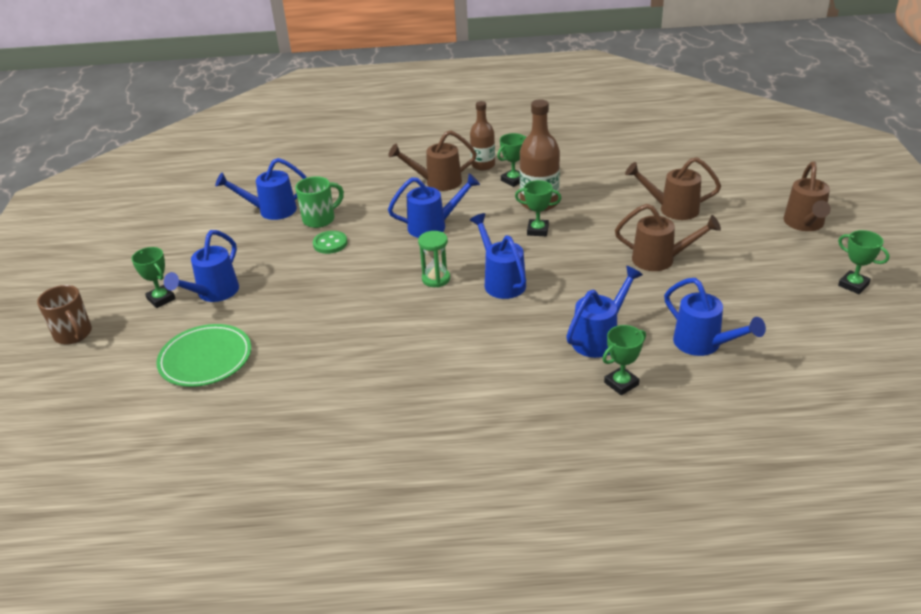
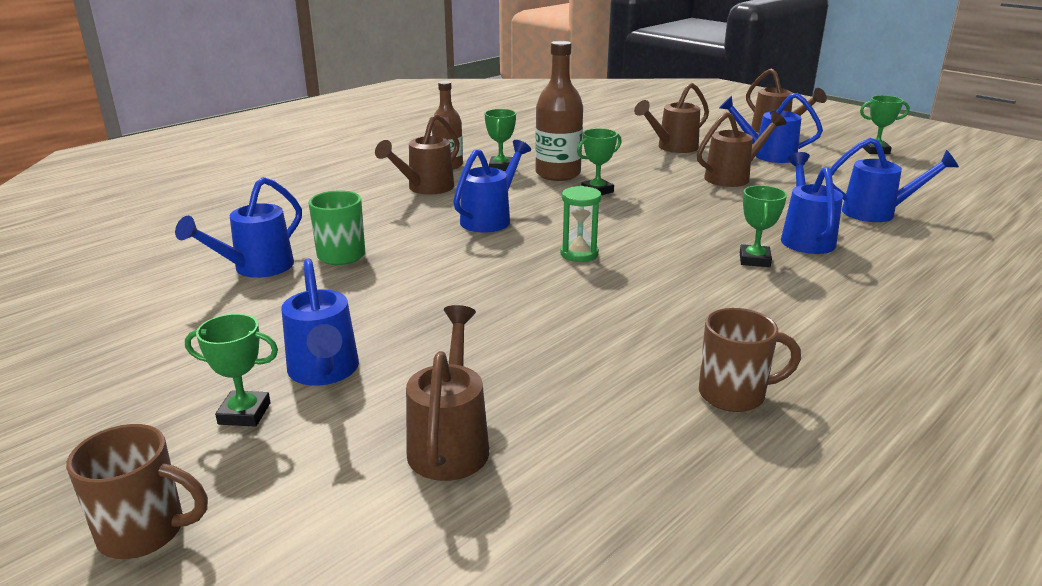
camera: 45 degrees left, 10 degrees down
green plate [156,324,251,387] -> brown watering can [406,305,489,481]
green button [313,231,347,254] -> none
blue watering can [470,213,526,299] -> blue watering can moved to [719,93,823,163]
green trophy [602,325,646,395] -> green trophy moved to [740,185,787,267]
none -> brown mug [699,308,801,412]

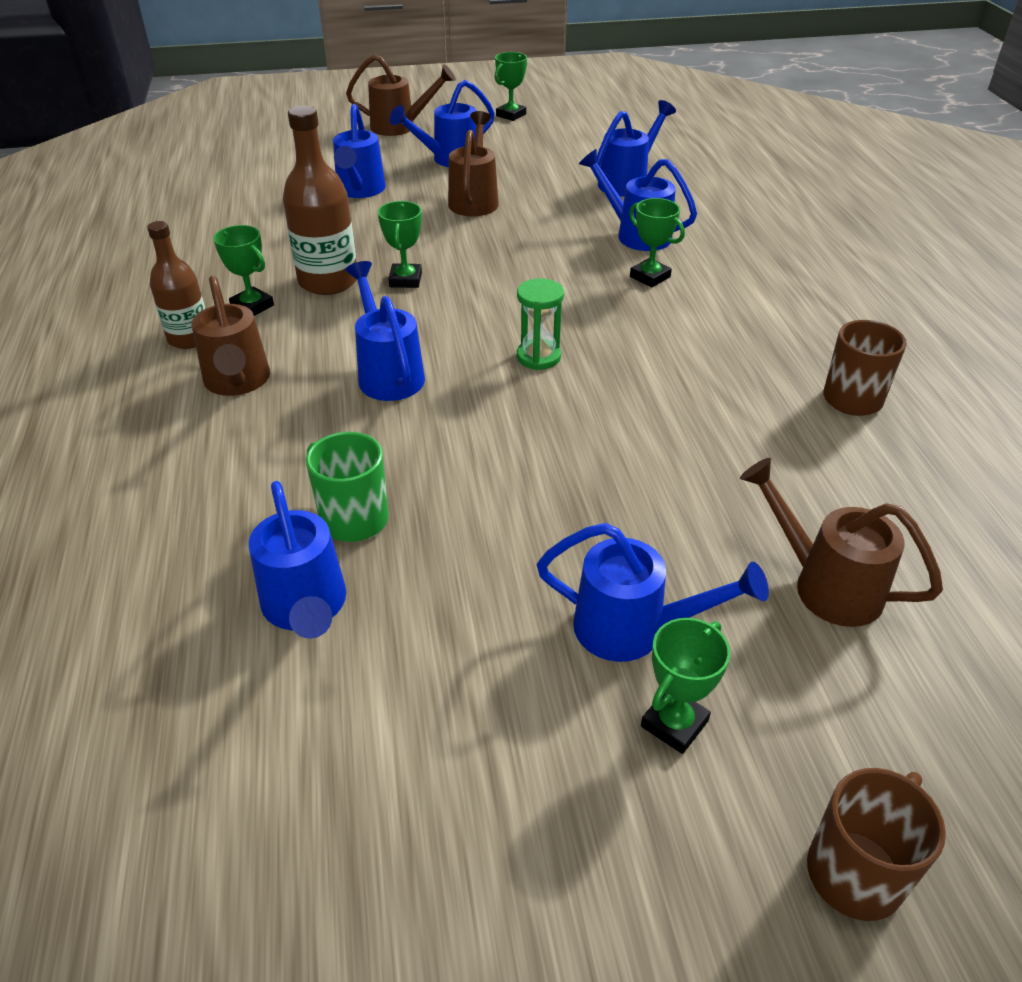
camera: 55 degrees left, 15 degrees up
brown watering can [634,83,709,153] -> blue watering can [333,104,386,198]

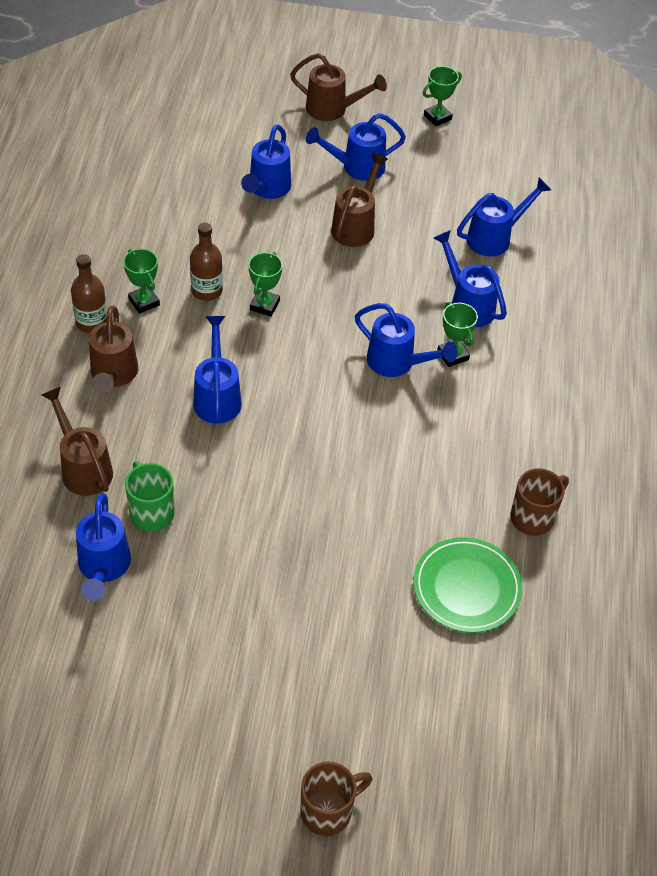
camera: 15 degrees right, 10 degrees up
brown bottle [283,105,357,295] -> brown bottle [190,223,223,301], size x0.67
green hourglass [517,278,564,370] -> none
blue watering can [537,523,769,662] -> blue watering can moved to [355,303,457,377]
green trophy [641,618,730,754] -> none
brown watering can [740,458,943,627] -> brown watering can moved to [41,387,113,496]
none -> green plate [413,537,522,633]

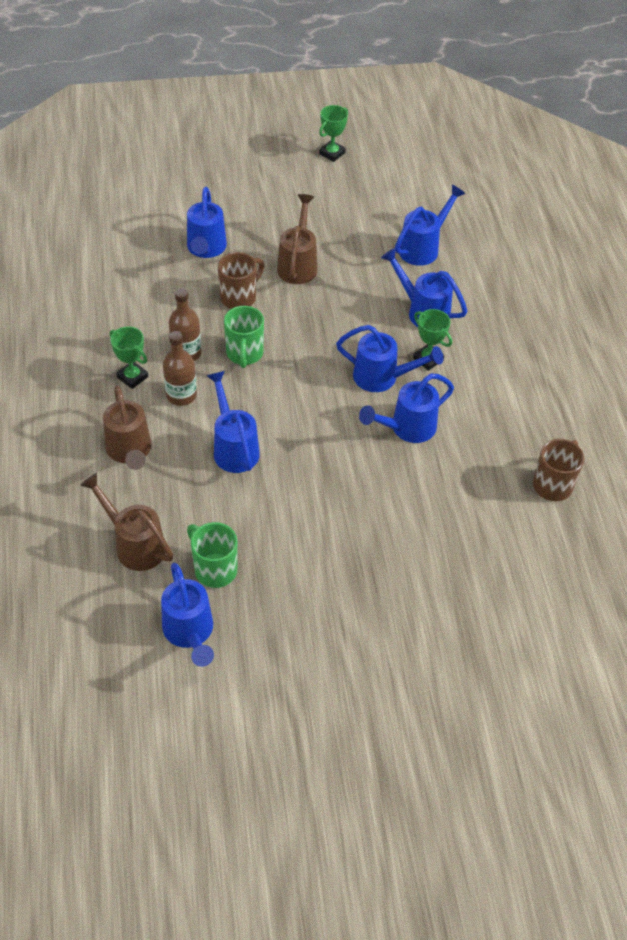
camera: 15 degrees left, 0 degrees up
brown bottle [71,254,107,333] -> brown bottle moved to [163,331,197,406]
green trophy [249,252,283,317] -> green mug [224,306,264,368]
brown watering can [290,53,387,121] -> none
brown mug [300,761,372,836] -> brown mug moved to [218,252,264,309]
blue watering can [306,113,406,181] -> blue watering can moved to [359,374,454,443]
green plate [413,537,522,633] -> none

